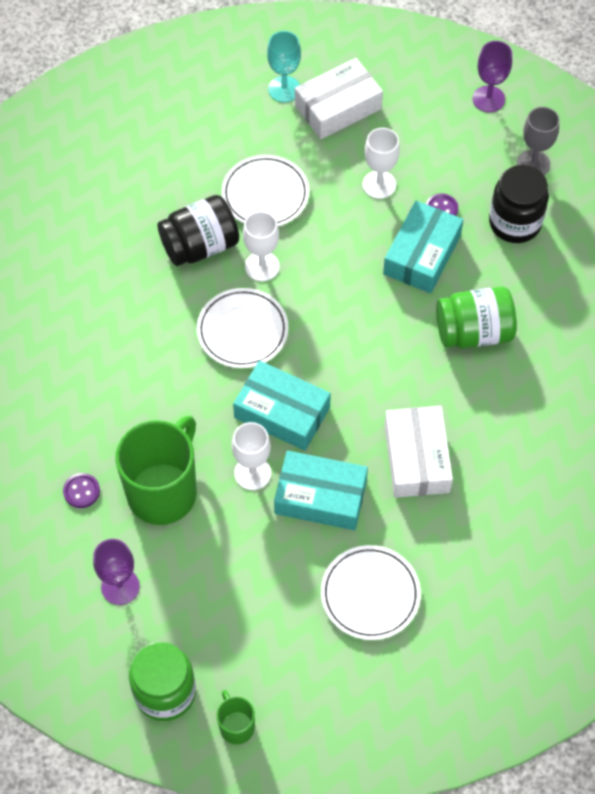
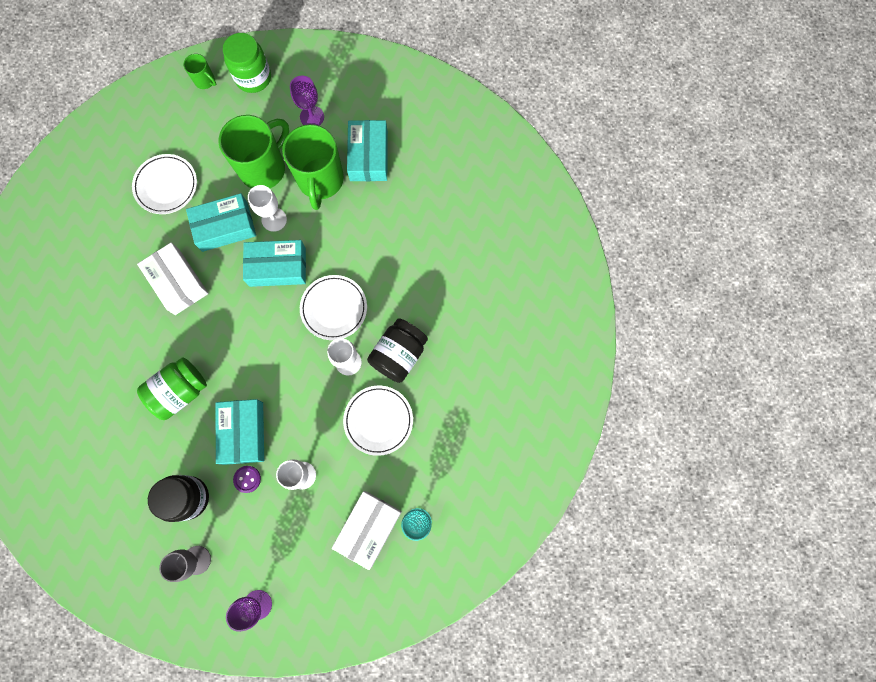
camera: 150 degrees right, 15 degrees up
purple button [63,473,100,508] -> turquoise box [347,120,388,181]
none -> green mug [218,115,289,189]

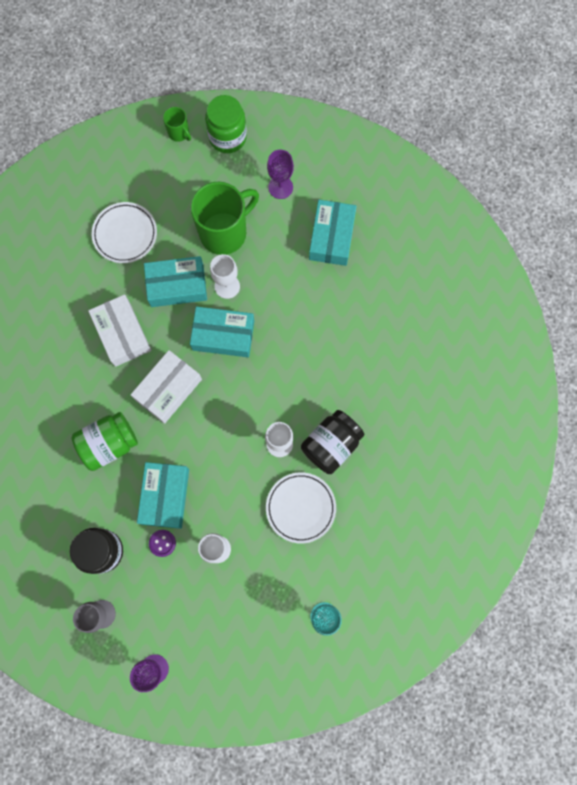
camera: 10 degrees right, 0 degrees up
green mug [282,124,344,210] -> none
white plate [300,275,367,340] -> none
white box [332,491,402,570] -> white box moved to [131,350,202,424]

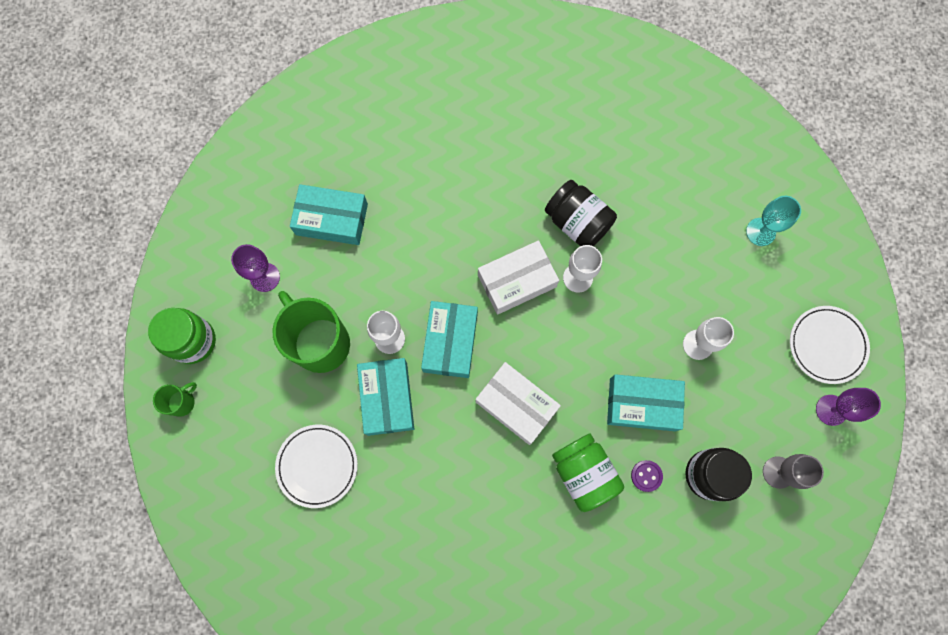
camera: 90 degrees left, 0 degrees up
white box [88,294,151,367] -> white box moved to [478,240,559,315]
purple button [149,530,176,557] -> purple button moved to [631,460,663,492]
white plate [266,472,336,544] -> white plate moved to [790,306,870,384]

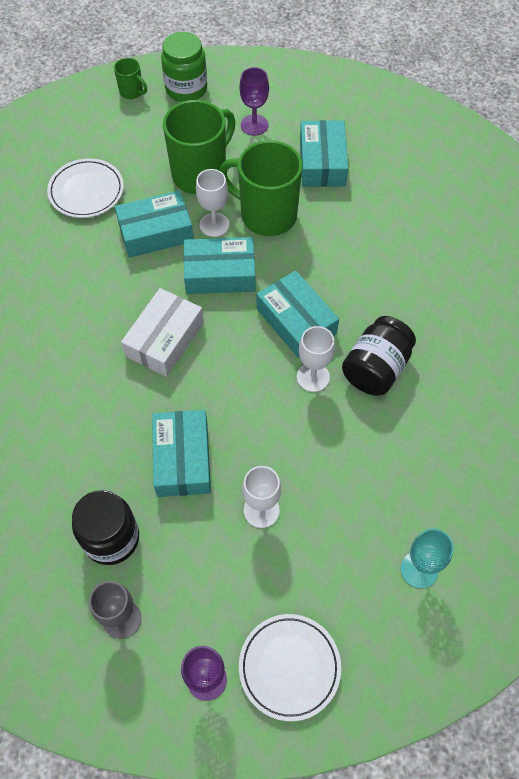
camera: 80 degrees right, 15 degrees down
white box [478,240,559,315] -> turquoise box [257,270,339,358]
green jar [552,433,624,512] -> none
purple button [631,460,663,492] -> none
none -> green mug [219,140,303,236]

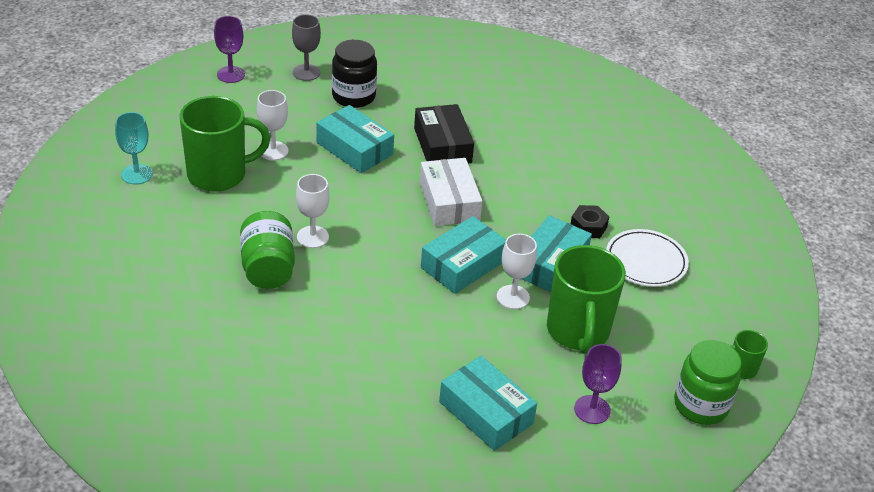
camera: 135 degrees right, 20 degrees down
green mug [219,140,303,236] -> green mug moved to [180,96,270,192]
white plate [239,614,341,721] -> none
turquoise box [257,270,339,358] -> none
black jar [342,316,416,396] -> green jar [240,211,295,289]
none -> black box [414,104,474,164]
none -> black nut [571,205,609,238]

